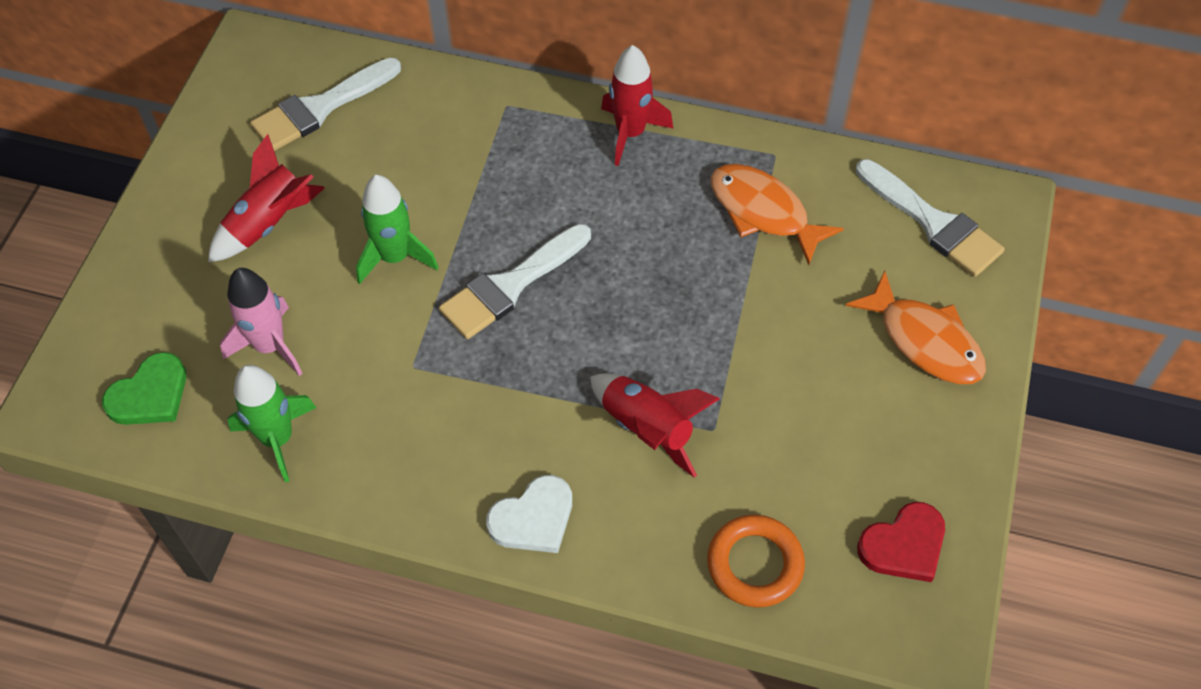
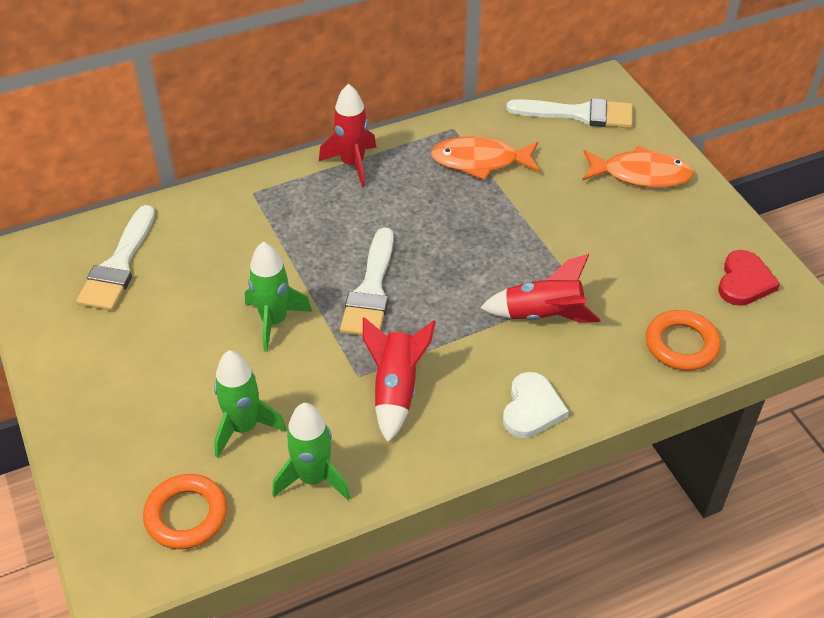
camera: 40 degrees left, 10 degrees down
green heart [102,352,187,425] -> orange ring [143,474,227,549]
red rocket [208,134,325,262] -> red rocket moved to [363,317,436,443]
pink rocket [220,268,303,376] -> green rocket [214,350,286,458]

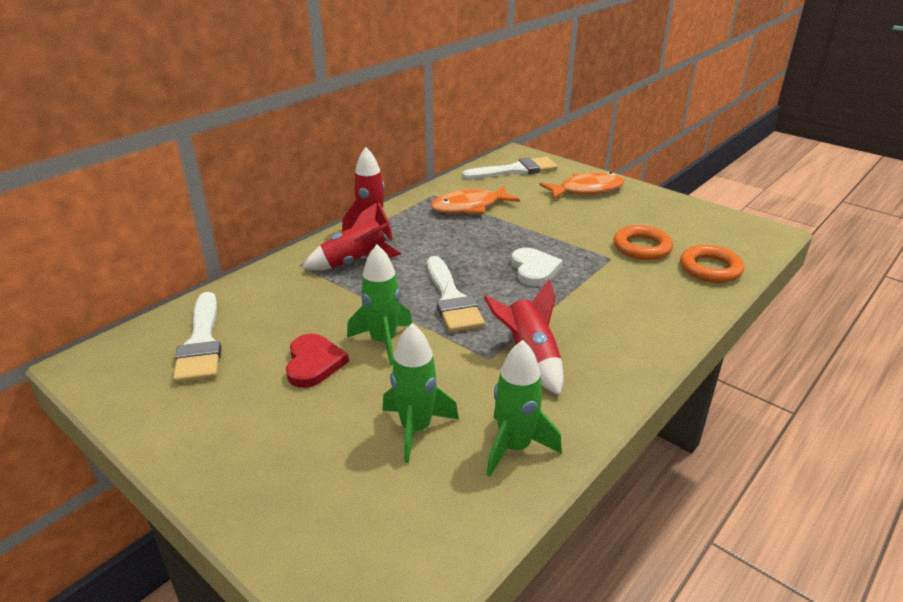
camera: 25 degrees left, 15 degrees down
orange ring [143,474,227,549] -> orange ring moved to [613,225,673,260]
red rocket [480,254,600,323] -> red rocket moved to [302,203,401,271]
white heart [503,372,569,438] -> white heart moved to [512,248,563,286]
red heart [718,250,780,306] -> red heart moved to [286,334,349,388]

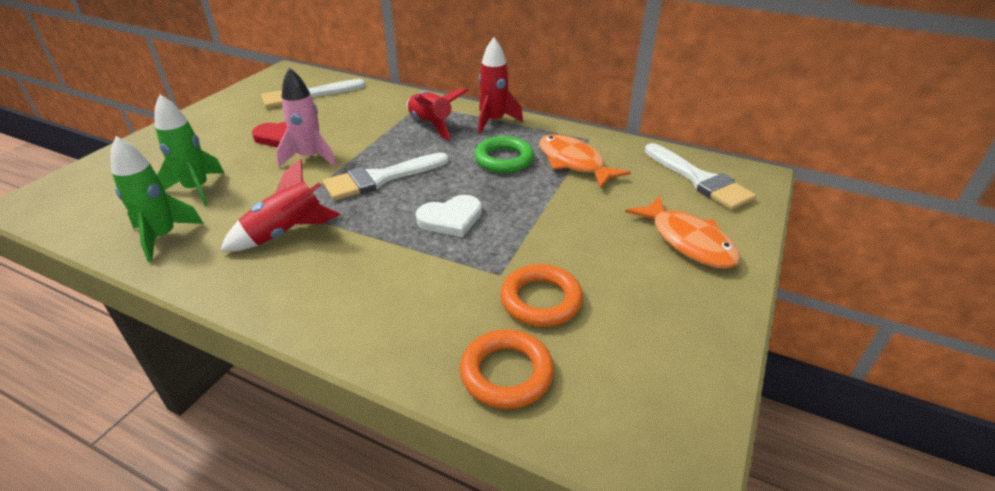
camera: 75 degrees right, 5 degrees up
green rocket [347,245,412,366] -> pink rocket [276,67,336,167]
none -> green ring [474,136,534,173]

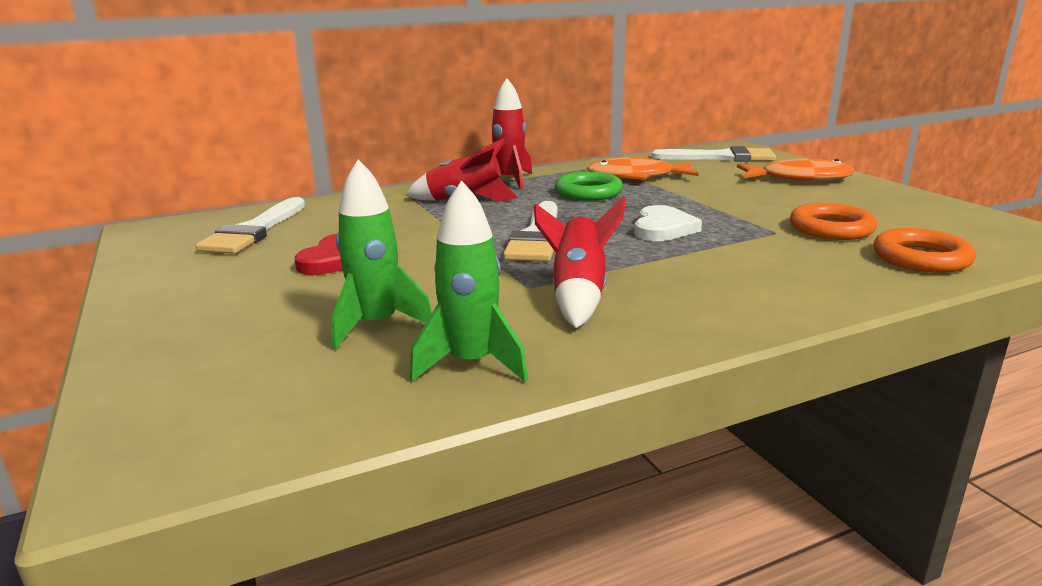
camera: 50 degrees left, 15 degrees down
pink rocket [276,67,336,167] -> none

